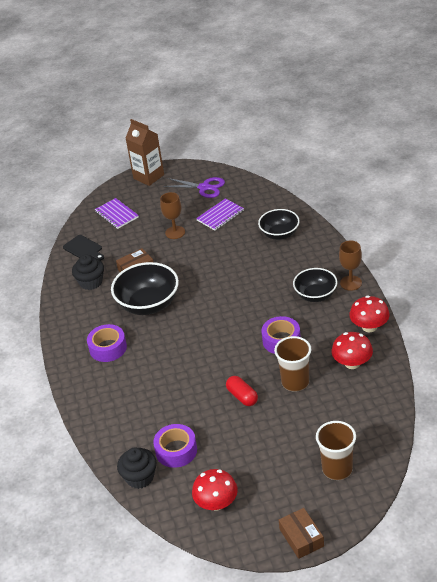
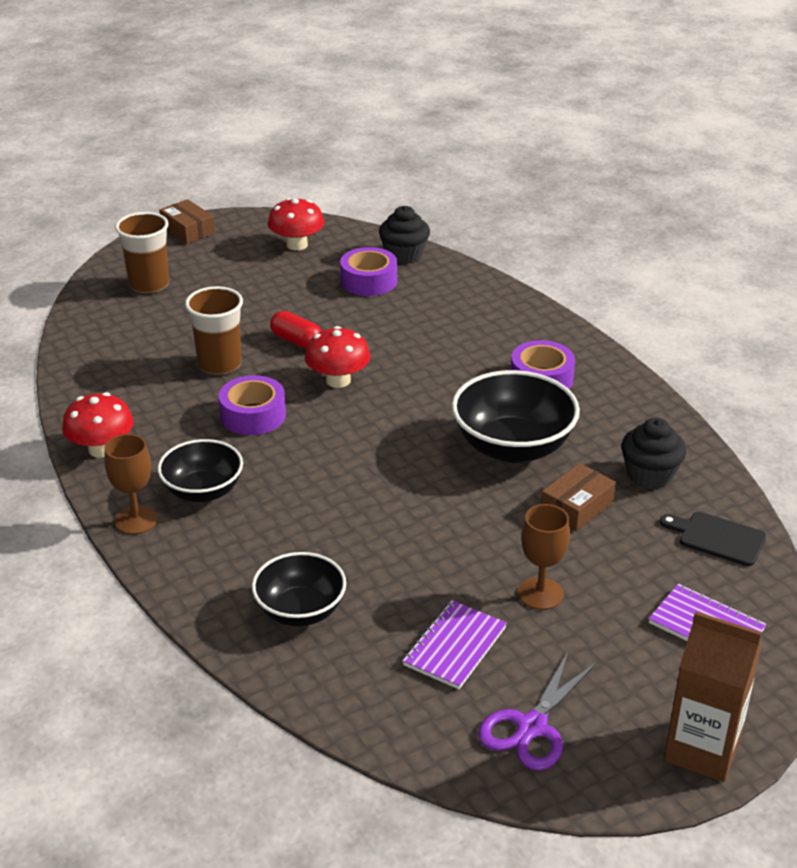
camera: 160 degrees right, 5 degrees down
purple scissors [163,177,225,198] -> purple scissors turned 60 degrees counterclockwise [478,650,597,771]
red mushroom [332,332,373,369] -> red mushroom moved to [305,326,371,388]

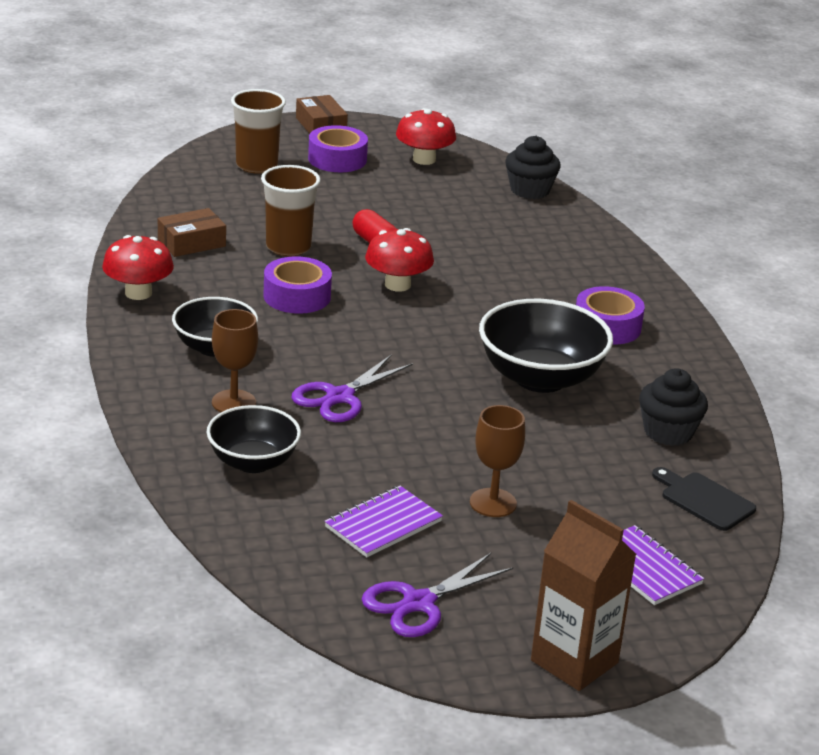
camera: 15 degrees right, 5 degrees down
brown goblet [104,434,158,535] -> brown goblet moved to [212,309,258,412]
purple tape [340,247,397,296] -> purple tape moved to [308,125,368,172]
brown box [541,463,616,531] -> brown box moved to [158,208,226,257]
none -> purple scissors [291,355,413,422]

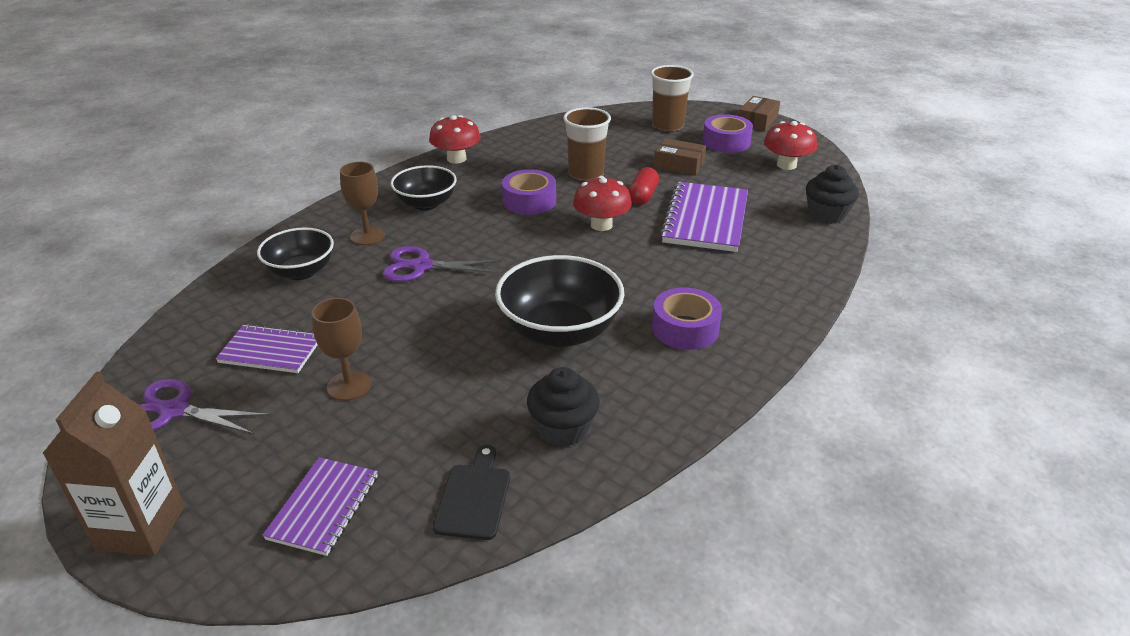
camera: 55 degrees right, 5 degrees up
brown box [158,208,226,257] -> brown box moved to [654,138,706,176]
none -> purple notebook [660,182,748,252]

